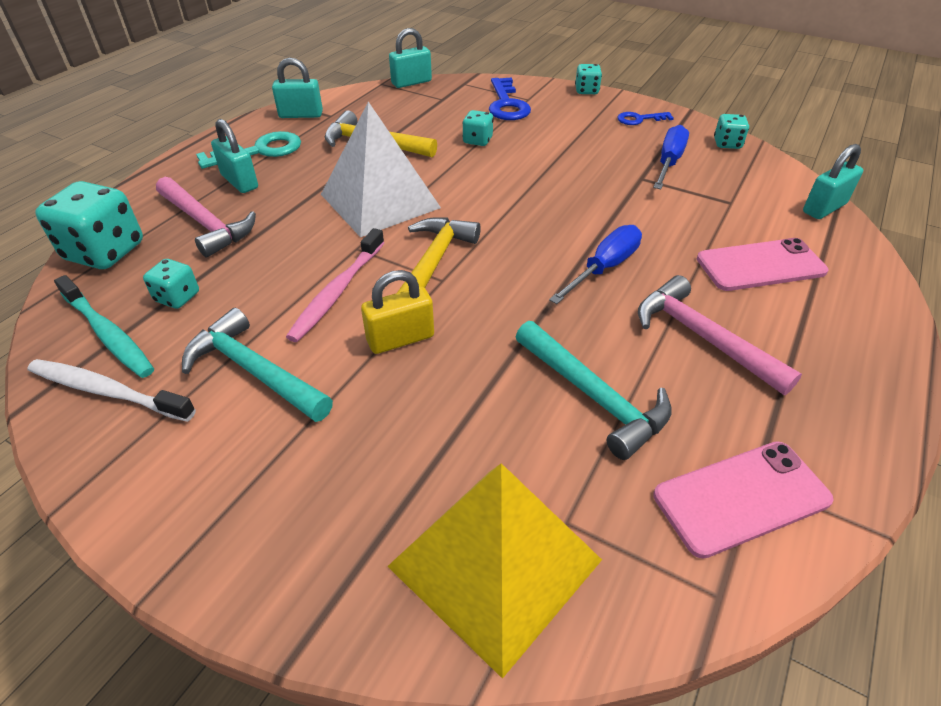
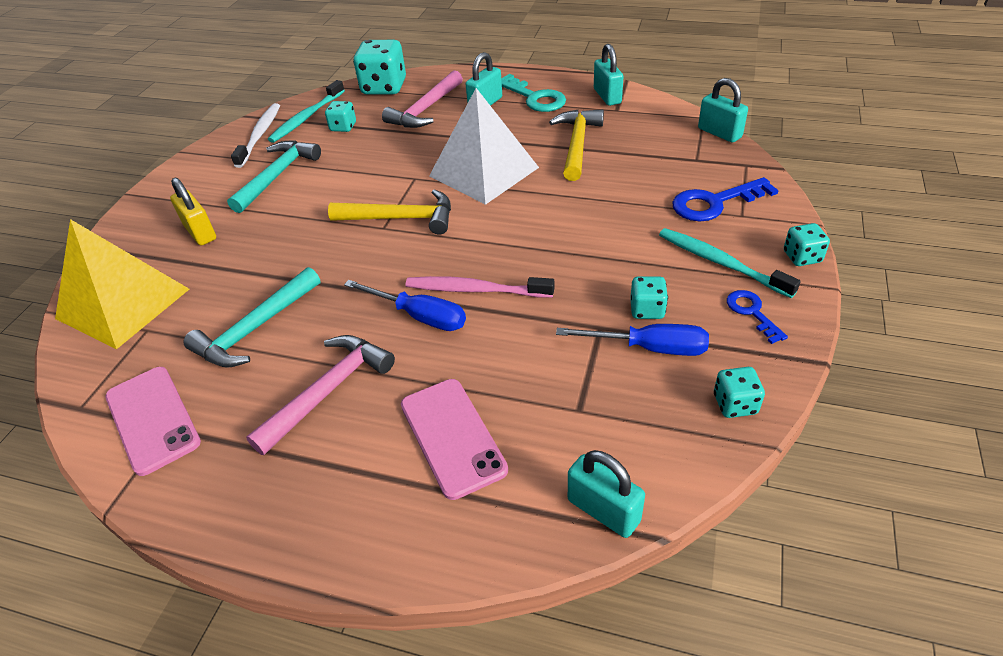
camera: 80 degrees right, 0 degrees up
pink toothbrush [286,228,384,342] -> pink toothbrush moved to [406,276,554,298]
yellow padlock [361,270,434,354] -> yellow padlock moved to [170,178,216,245]
turquoise dice [462,110,494,146] -> turquoise dice moved to [630,276,668,319]
none -> turquoise toothbrush [659,228,801,298]

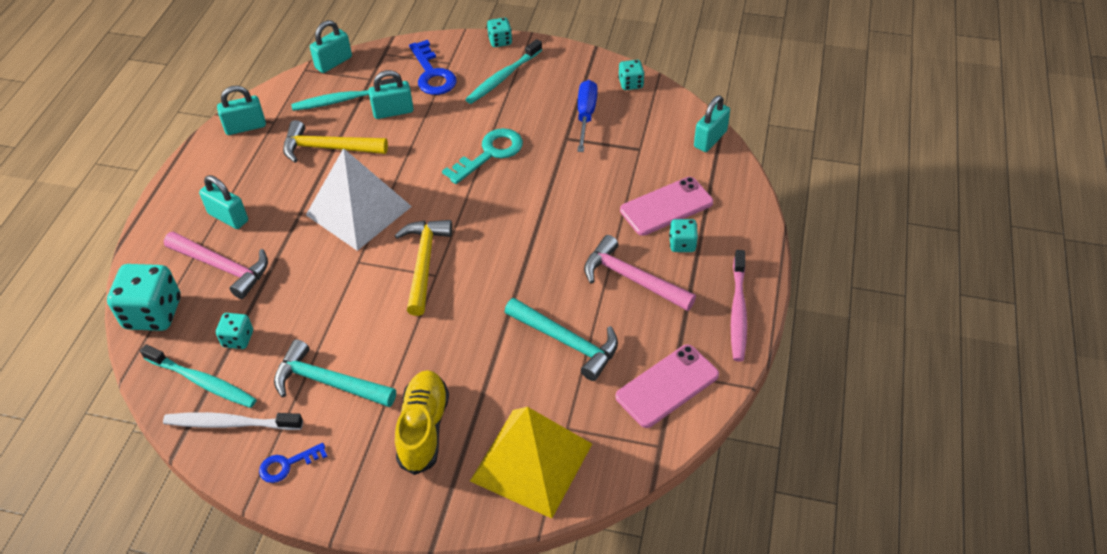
camera: 95 degrees left, 5 degrees up
yellow padlock [170,178,216,245] -> yellow shoe [395,370,449,475]
blue screwdriver [344,280,466,331] -> none
pink toothbrush [406,276,554,298] -> pink toothbrush moved to [731,250,747,362]
turquoise key [501,74,566,112] -> turquoise key moved to [442,128,523,184]
turquoise dice [630,276,668,319] -> turquoise dice moved to [669,219,698,252]
blue key [727,290,788,344] -> blue key moved to [259,443,328,483]
none -> turquoise toothbrush [291,78,396,111]
none -> turquoise padlock [368,70,414,119]

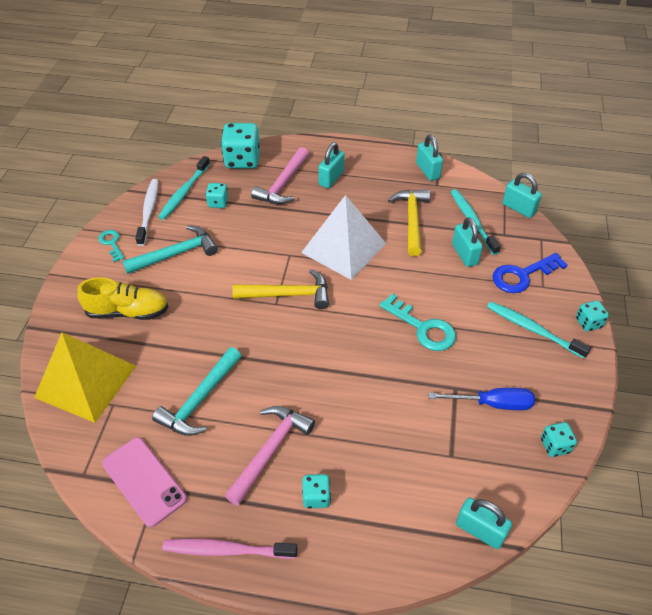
camera: 85 degrees right, 0 degrees up
blue key [259,443,328,483] -> turquoise key [98,230,124,262]
turquoise hammer [274,339,396,407] -> turquoise hammer turned 45 degrees clockwise [122,225,218,274]
pink phone [620,177,713,236] -> none

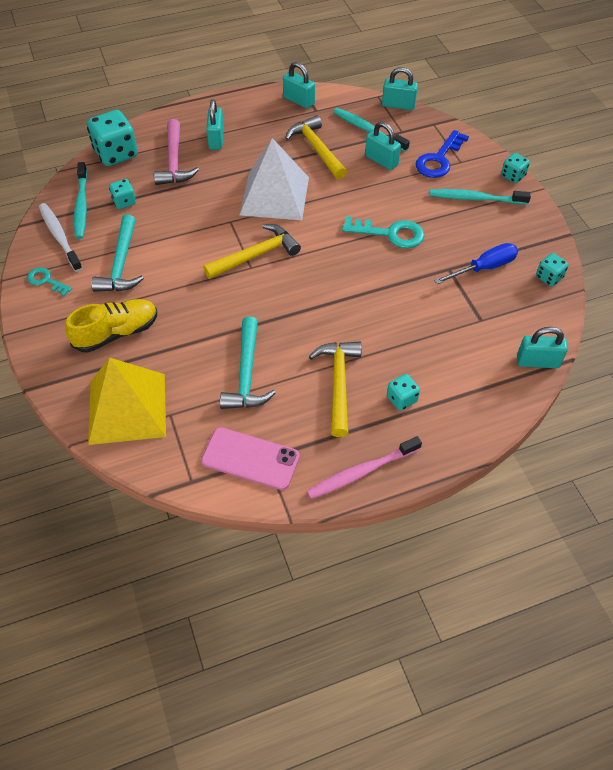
camera: 30 degrees left, 5 degrees up
turquoise hammer [122,225,218,274] -> turquoise hammer turned 150 degrees clockwise [91,214,144,292]
pink hammer [225,406,315,506] -> yellow hammer [309,341,362,437]

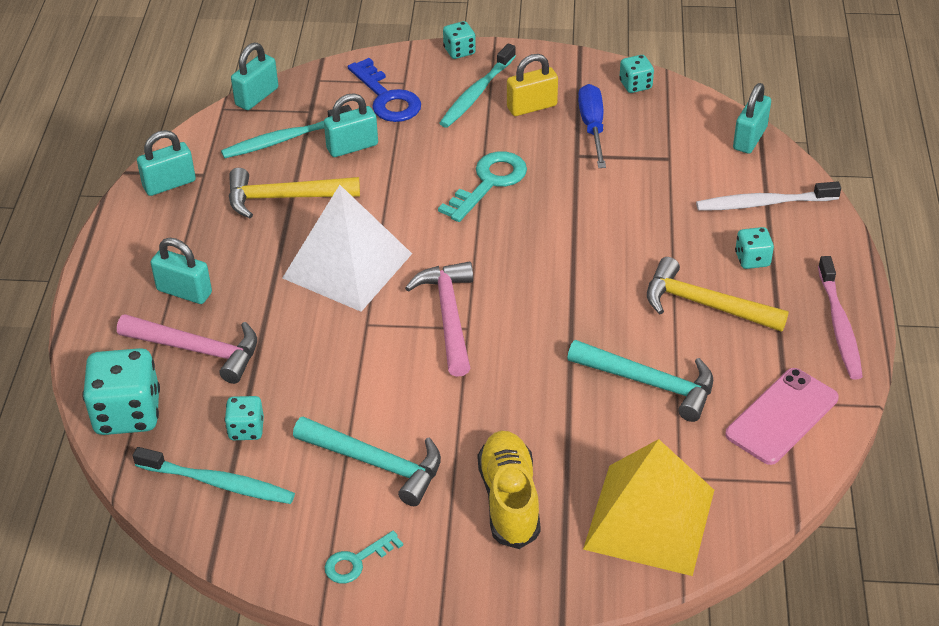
camera: 65 degrees left, 10 degrees down
white toothbrush [39,203,83,272] -> white toothbrush moved to [696,181,841,211]
yellow hammer [203,224,301,279] -> pink hammer [405,262,473,377]
none -> yellow padlock [507,54,558,116]

